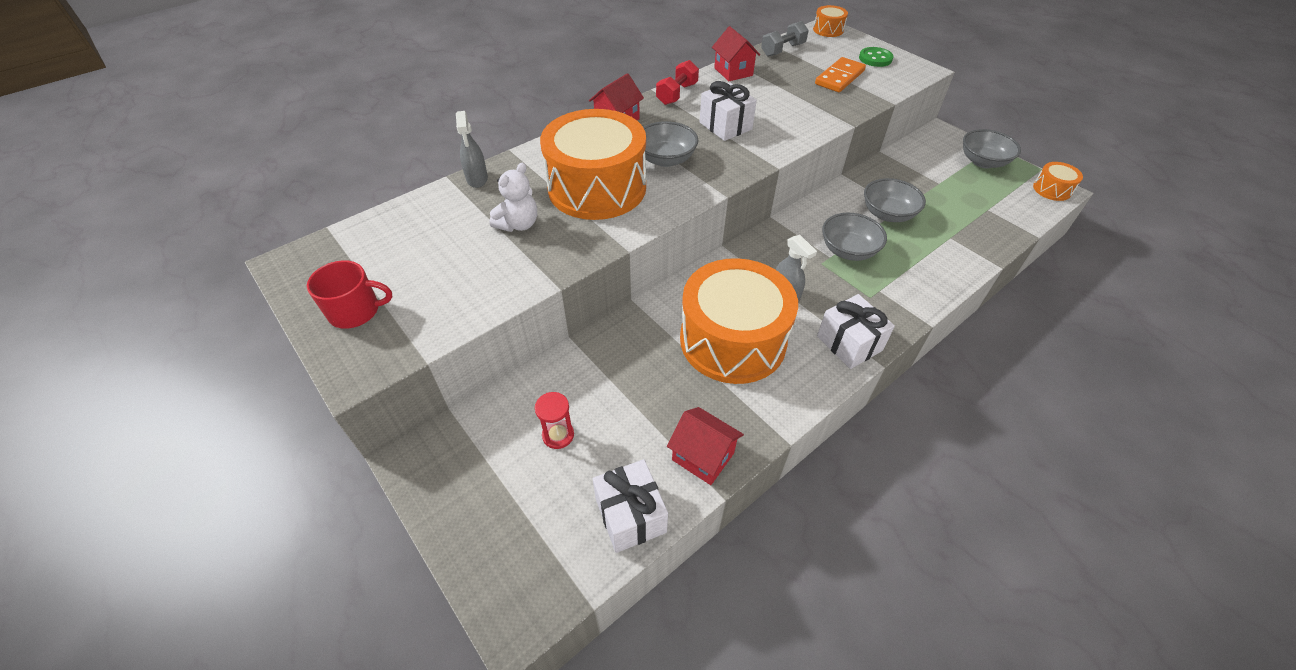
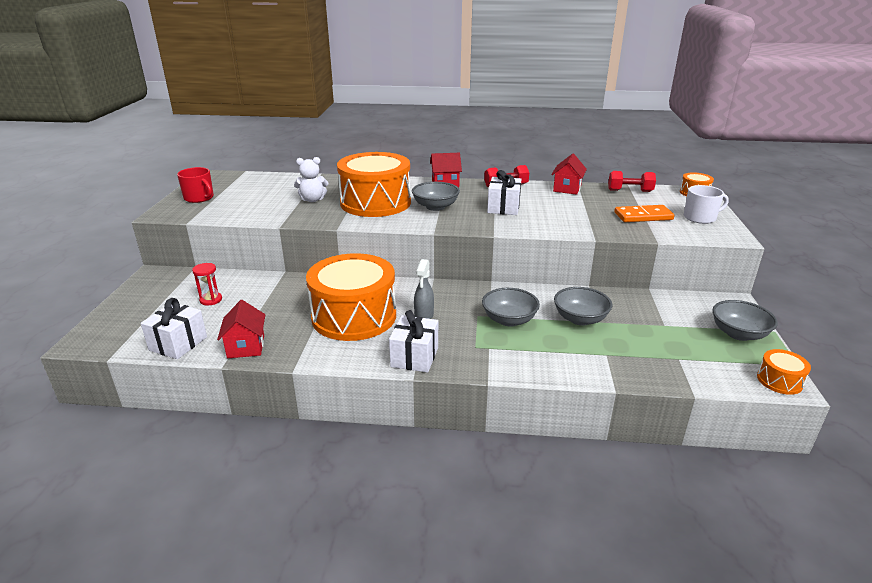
camera: 45 degrees right, 20 degrees down
grey spray bottle [456,111,488,188] -> none
grey dumbbell [761,21,809,57] -> red dumbbell [608,171,656,192]
green button [859,47,894,67] -> white mug [684,185,729,224]

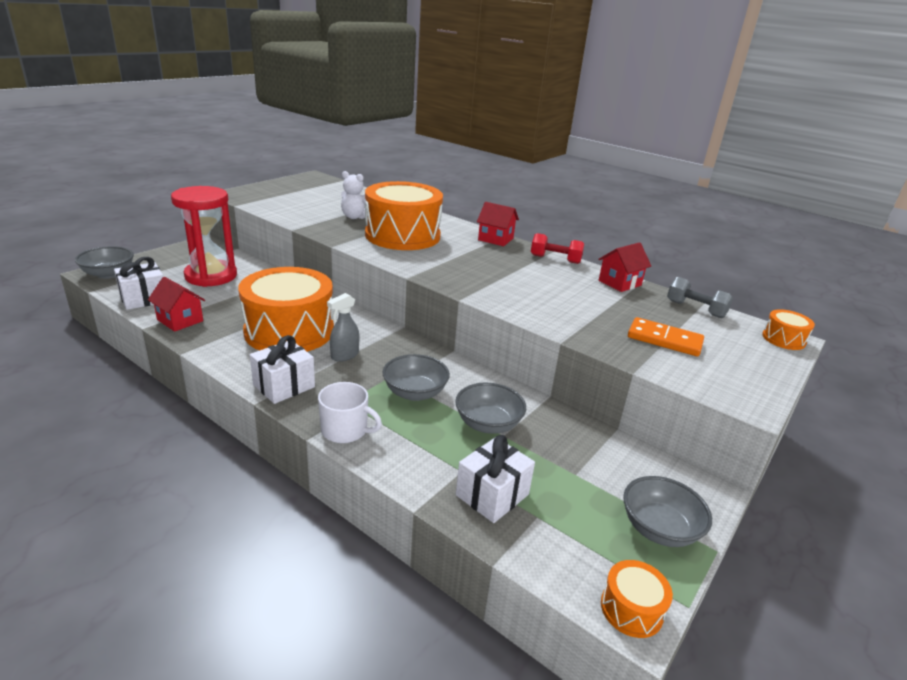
camera: 30 degrees right, 0 degrees up
red mug [177,167,214,203] -> none
red hourglass [192,263,222,305] -> red hourglass [171,186,237,287], size x2.46
red house [217,300,265,358] -> red house turned 75 degrees counterclockwise [148,277,205,332]
grey bowl [412,182,460,211] -> grey bowl moved to [75,246,134,279]
white gift [487,170,521,215] -> white gift moved to [456,435,535,523]
red dumbbell [608,171,656,192] -> grey dumbbell [667,277,733,318]
white mug [684,185,729,224] -> white mug moved to [318,382,382,443]

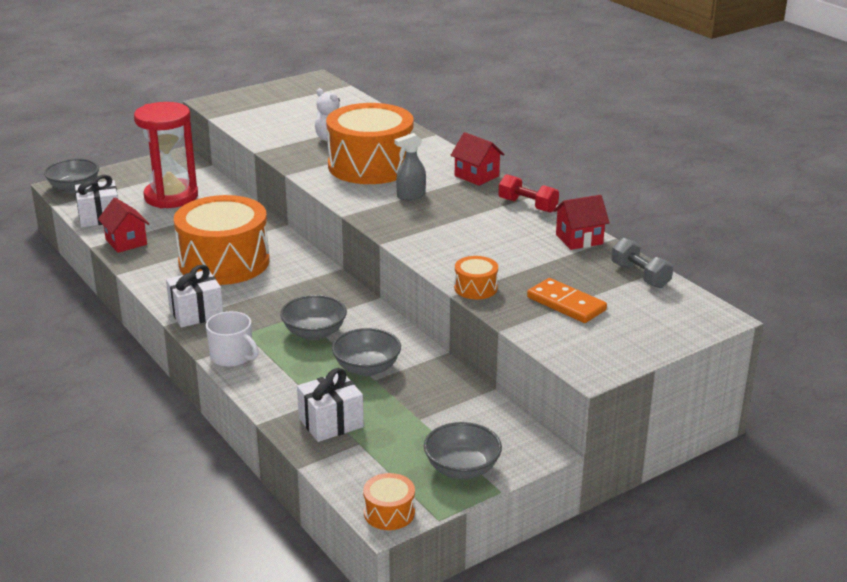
camera: 20 degrees right, 0 degrees up
grey spray bottle [327,293,359,362] -> grey spray bottle moved to [394,133,426,200]
orange drum [762,309,815,350] -> orange drum moved to [454,256,498,299]

